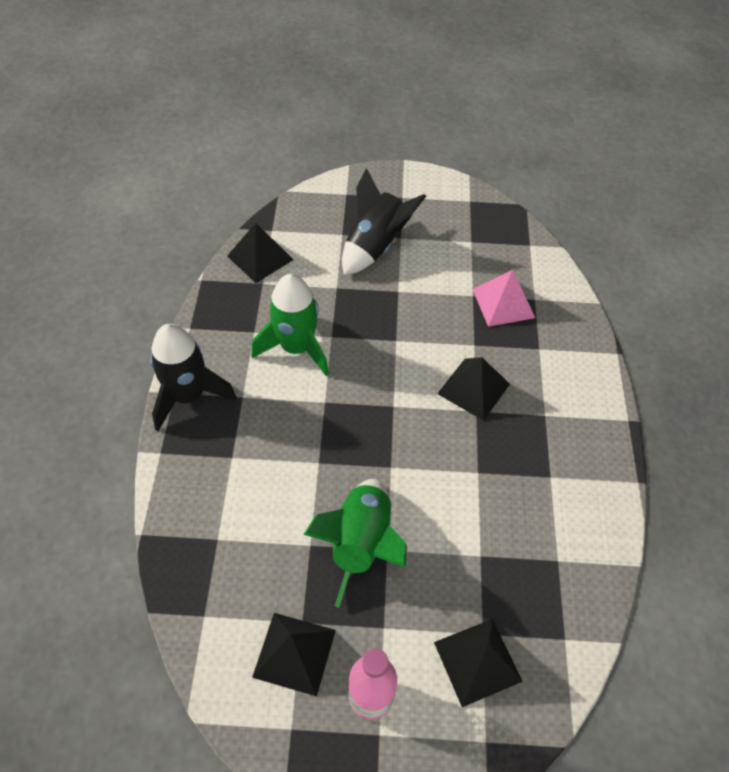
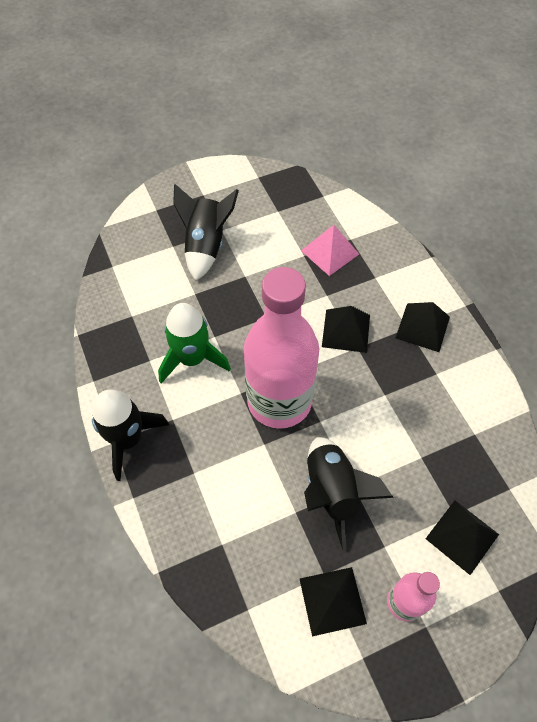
camera: 25 degrees left, 5 degrees up
black pyramid [227,223,294,283] -> black pyramid moved to [396,302,450,352]
green rocket [304,479,407,608] -> black rocket [304,437,394,550]
none -> pink bottle [244,267,319,429]

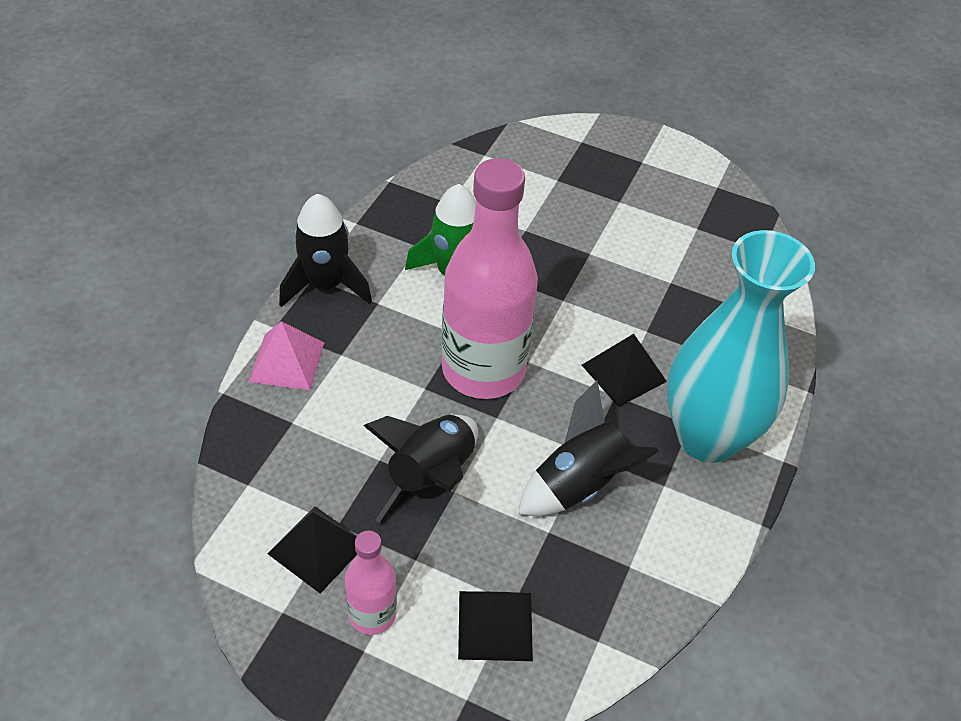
camera: 45 degrees right, 10 degrees down
black rocket [173,184,239,281] -> black rocket moved to [518,380,659,516]
pink pyramid [301,225,359,276] -> pink pyramid moved to [249,321,324,390]
black pyramid [396,302,450,352] -> turquoise vase [667,230,815,463]

